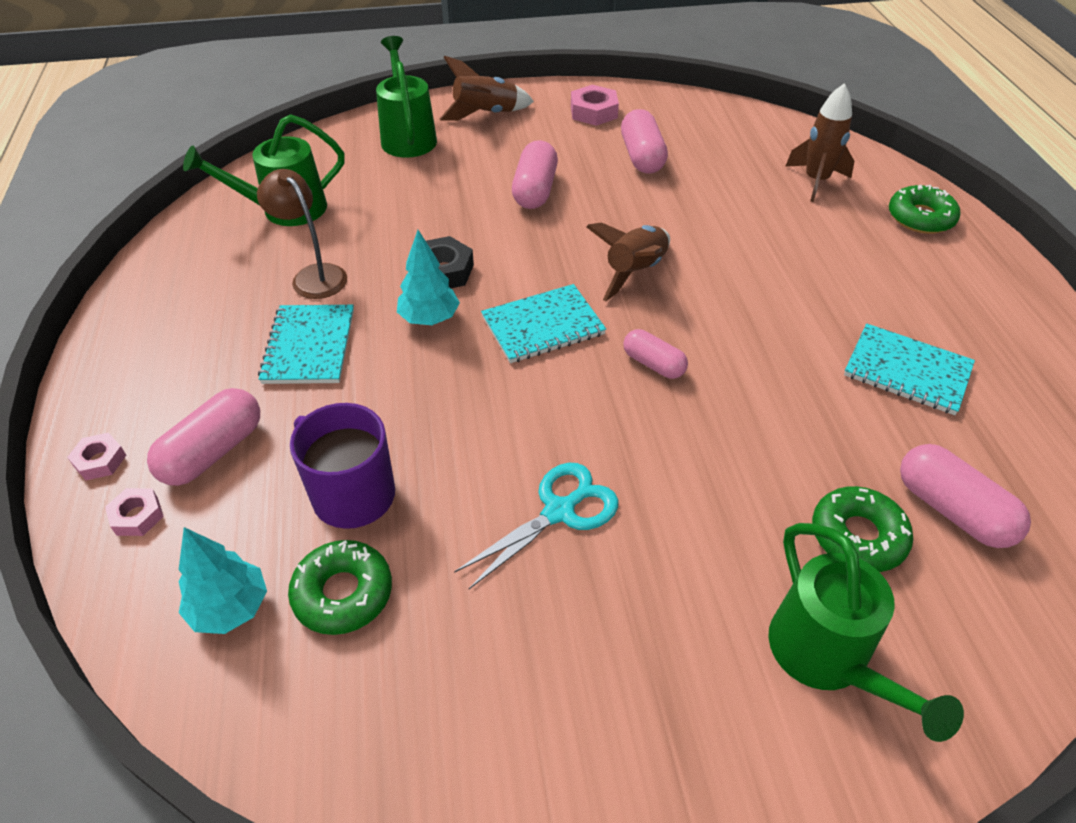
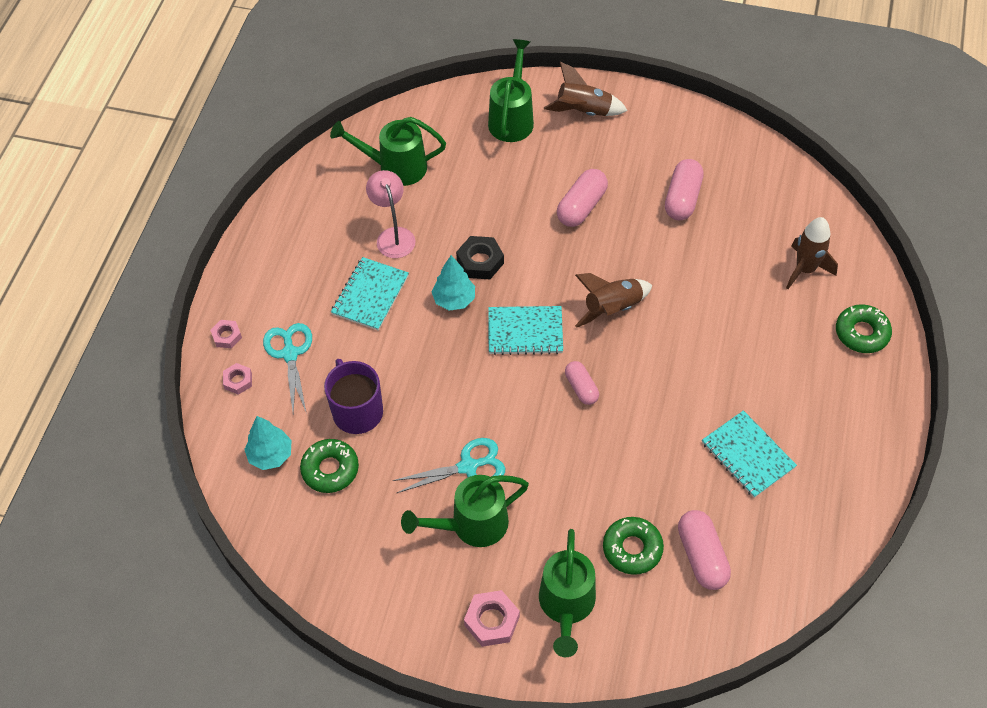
camera: 25 degrees right, 10 degrees up
pink capsule [147,388,260,486] -> turquoise scissors [263,323,312,414]
brown lamp [257,169,347,299] -> pink lamp [366,170,416,258]
pink nut [571,85,619,126] -> pink nut moved to [464,590,520,647]
none -> green watering can [401,475,529,547]

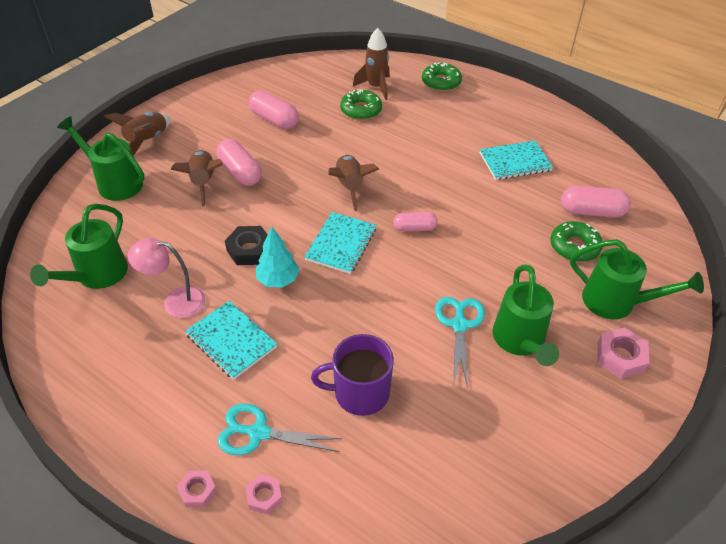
camera: 70 degrees left, 10 degrees down
turquoise tree [244,416,292,470] -> none
green donut [300,439,359,493] -> green donut moved to [340,89,382,120]
none -> brown rocket [170,150,223,207]

